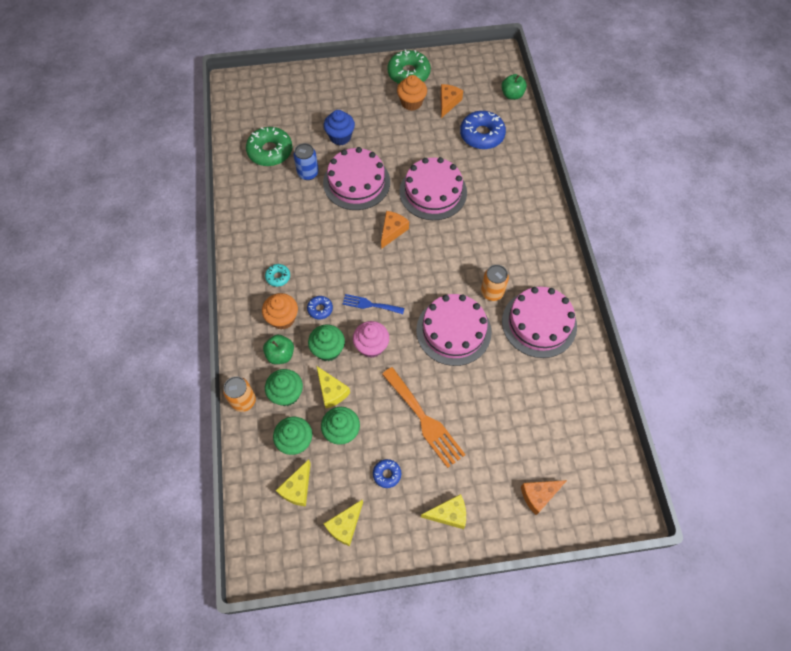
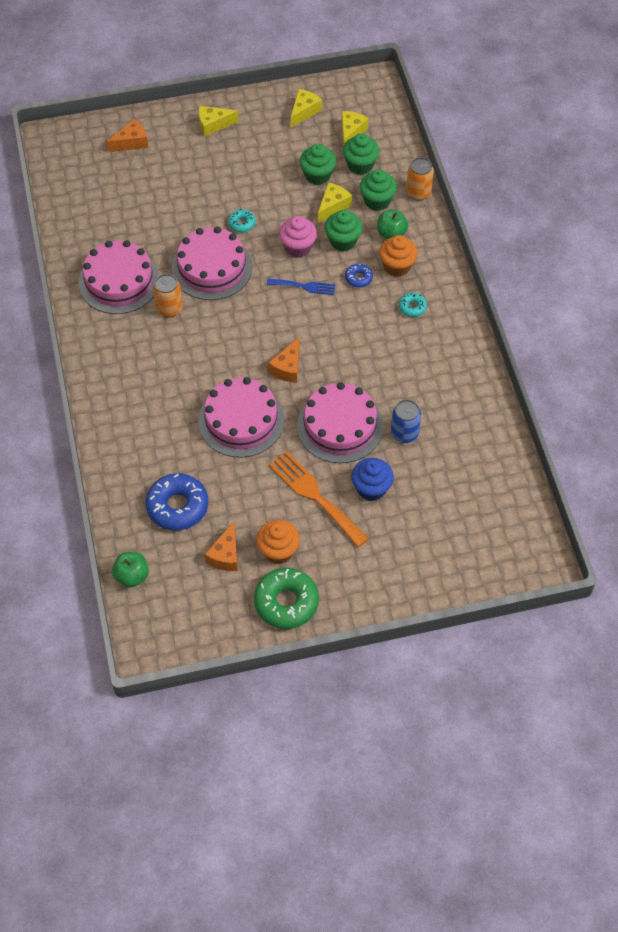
camera: 175 degrees right, 5 degrees down
green donut [246,127,292,166] -> none
yellow cheese [317,366,350,408] -> yellow cheese turned 75 degrees clockwise [318,182,352,223]
blue donut [373,459,401,488] -> none
orange fork [382,367,466,468] -> orange fork moved to [269,451,369,547]
none -> turquoise donut [228,209,256,232]

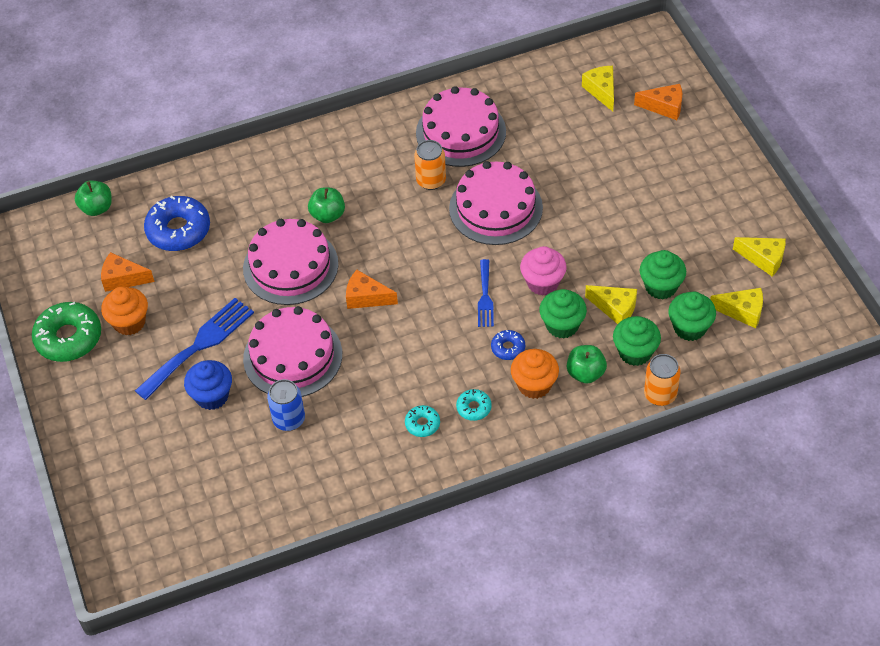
camera: 85 degrees right, 5 degrees down
orange cheese [107,119,148,152] -> orange cheese turned 45 degrees counterclockwise [634,84,682,120]
yellow cheese [199,106,239,137] -> yellow cheese moved to [582,66,614,111]
turquoise donut [228,209,256,232] -> turquoise donut moved to [405,405,440,437]
orange fork [269,451,369,547] -> blue fork [135,298,254,400]
none -> green apple [308,187,345,223]

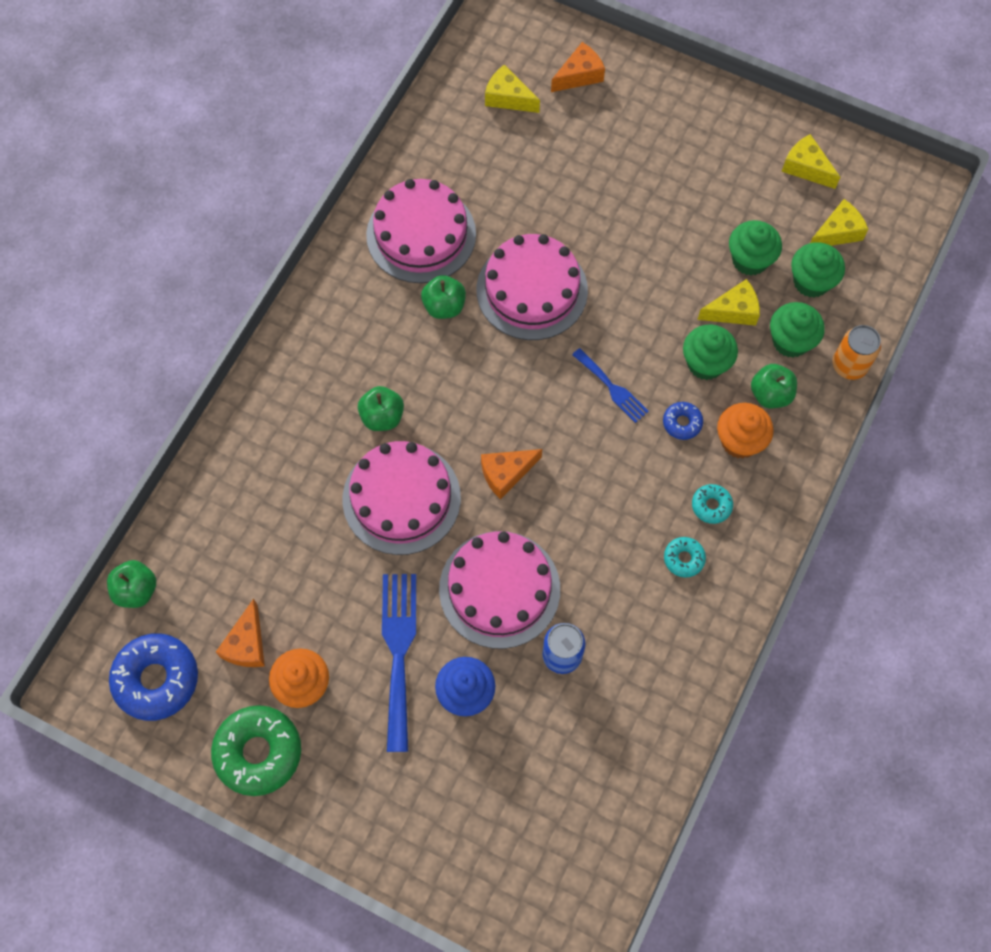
camera: 45 degrees left, 15 degrees up
orange cheese [101,252,155,292] -> orange cheese turned 45 degrees counterclockwise [216,599,265,667]
blue donut [144,196,210,251] -> blue donut moved to [109,633,198,721]
orange can [414,140,446,190] -> green apple [421,275,466,319]
pink cupcake [520,246,567,295] -> none
yellow cheese [733,237,786,276] -> yellow cheese turned 120 degrees counterclockwise [781,134,840,189]

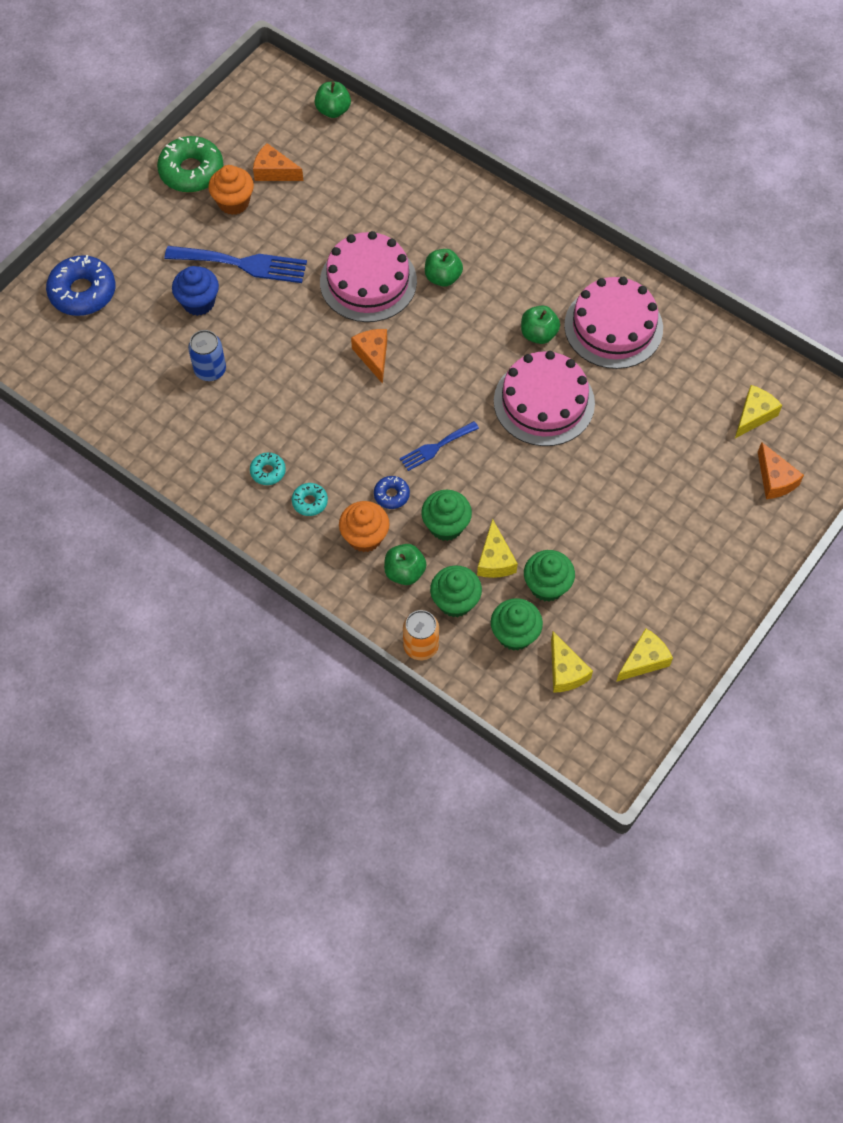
camera: 100 degrees right, 5 degrees down
blue donut [109,633,198,721] -> blue donut moved to [46,255,116,316]
pink cake [439,531,560,649] -> none

